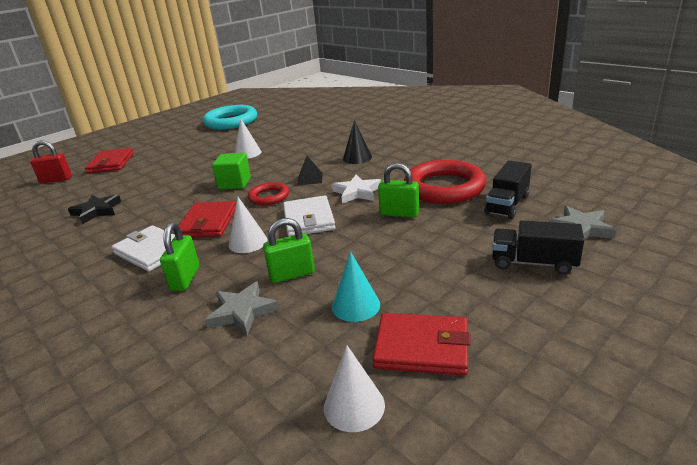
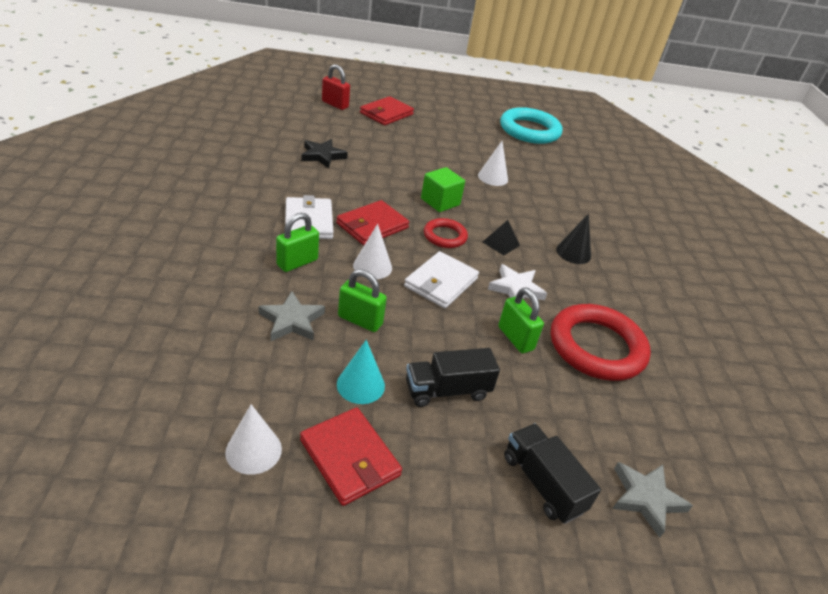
camera: 35 degrees right, 10 degrees up
black truck [484,161,532,219] -> black truck moved to [406,348,500,407]

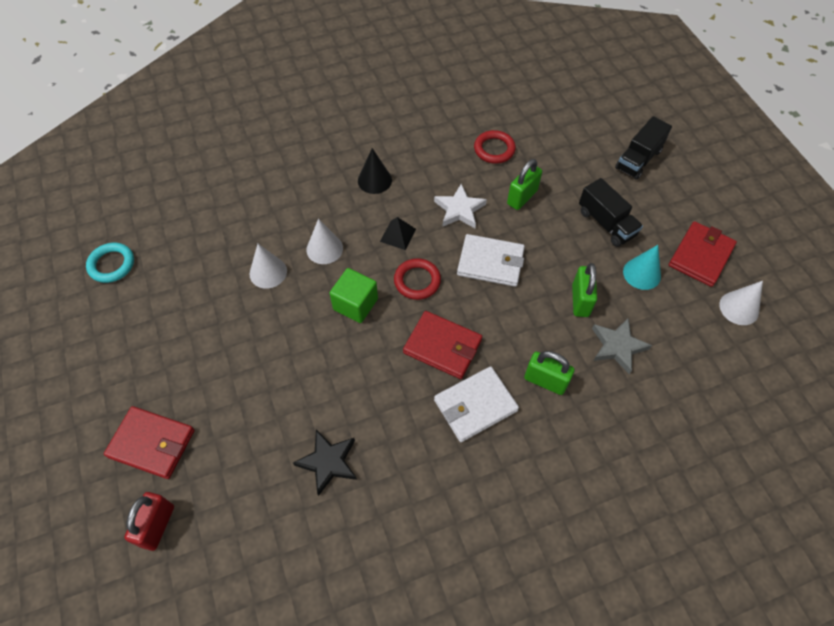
camera: 105 degrees left, 20 degrees up
white cone [353,224,392,279] -> white cone moved to [306,219,343,264]
turquoise ring [500,107,562,144] -> turquoise ring [86,243,134,283], size x0.53
red ring [551,304,651,381] -> red ring [474,130,516,164], size x0.53
grey star [612,462,693,538] -> none

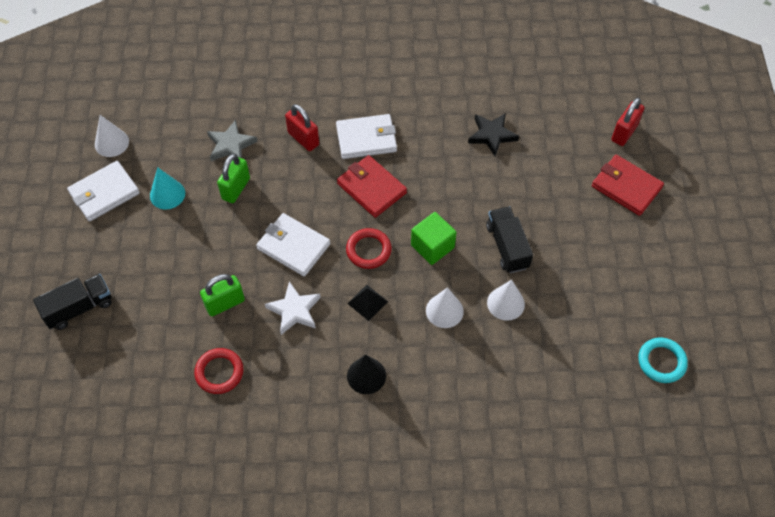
camera: 160 degrees left, 0 degrees up
green padlock [524,351,574,395] -> red padlock [285,104,319,151]
black truck [579,178,643,247] -> black truck moved to [486,206,533,273]
red wallet [669,221,737,287] -> white wallet [67,161,140,222]

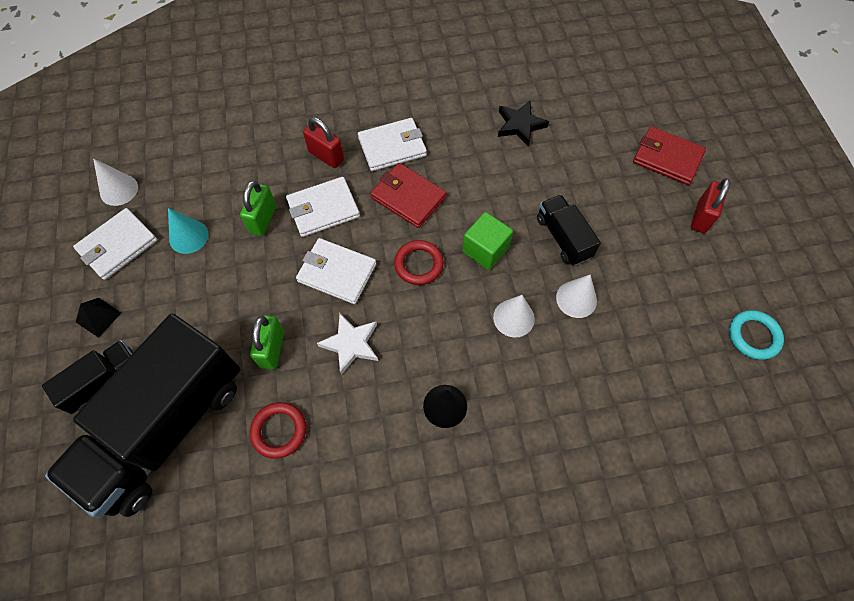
camera: 10 degrees left, 5 degrees up
green padlock [200,274,245,317] -> green padlock turned 45 degrees counterclockwise [250,315,284,369]
grey star [207,120,258,161] -> none
black pyramid [347,285,388,321] -> black pyramid moved to [76,298,121,338]
red padlock [611,98,644,146] -> red padlock moved to [691,178,730,233]
none -> black truck [45,313,241,518]
none -> white wallet [286,177,360,237]

